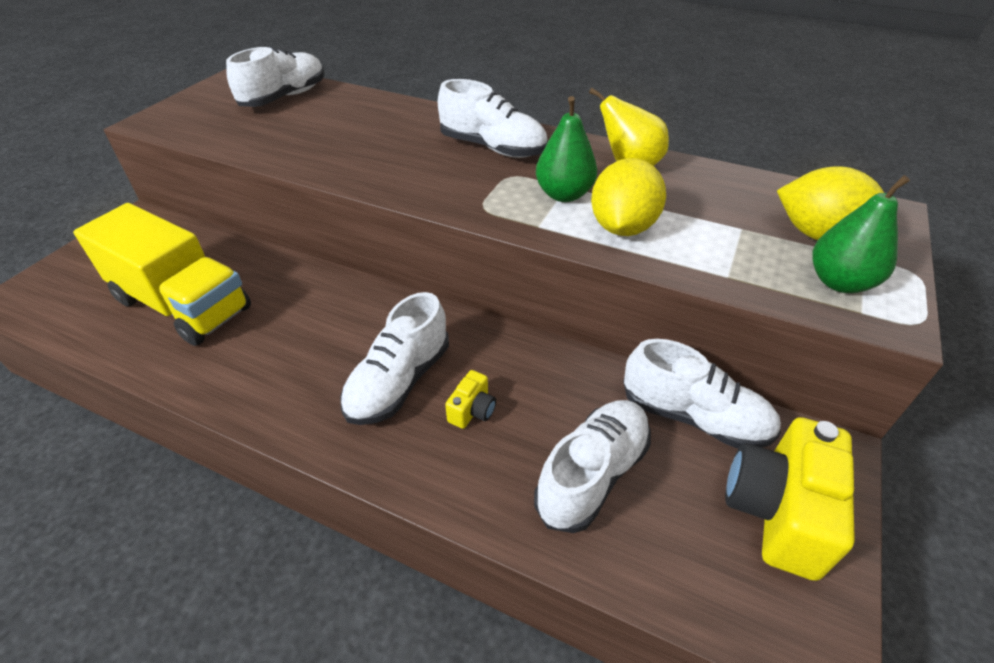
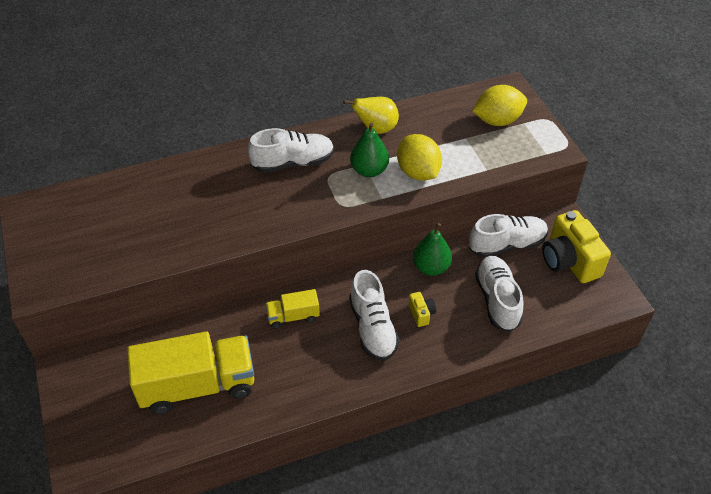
camera: 45 degrees left, 5 degrees up
white shoe [226,46,325,107] -> none
green pear [812,175,910,293] -> green pear moved to [413,223,452,276]
none -> yellow truck [266,289,320,329]

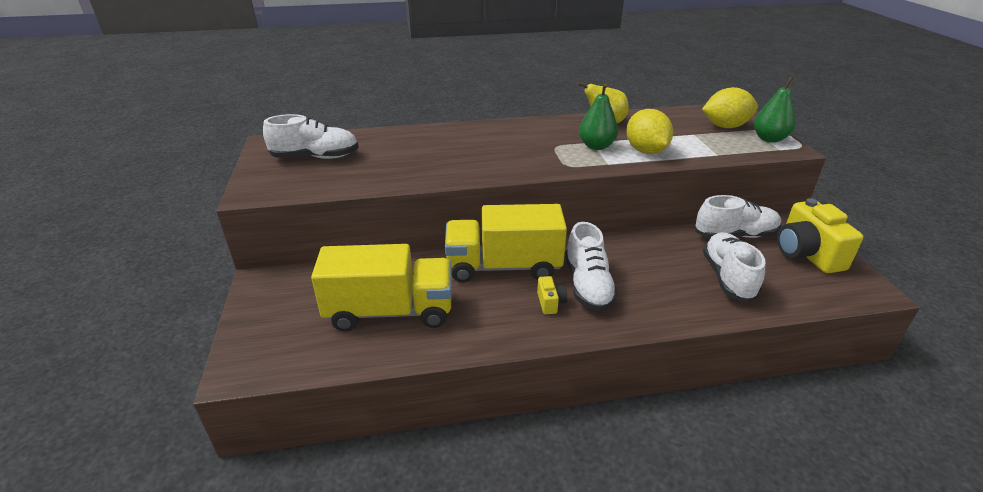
camera: 10 degrees right, 15 degrees down
white shoe [248,128,334,173] -> white shoe moved to [263,114,359,159]
yellow truck [266,289,320,329] -> yellow truck [445,204,567,282], size x2.10
yellow camera [408,292,436,327] -> yellow camera moved to [537,276,567,314]
green pear [413,223,452,276] -> green pear moved to [754,77,796,143]

